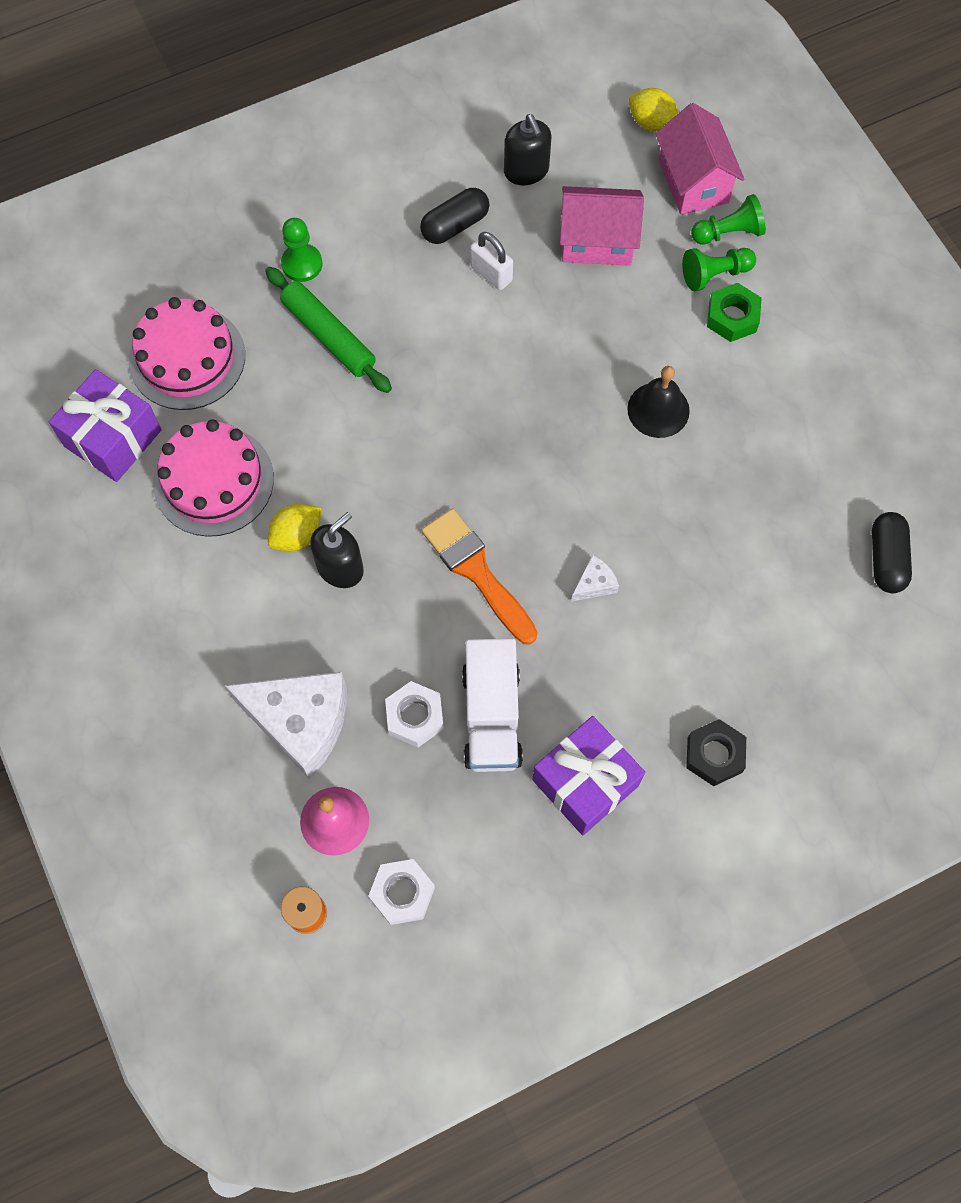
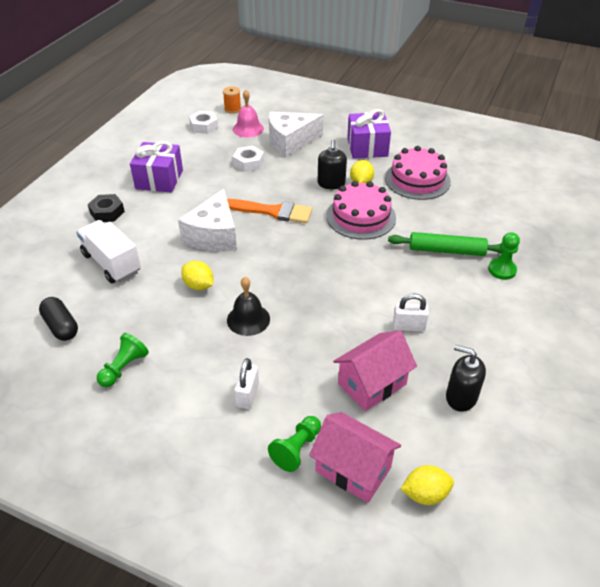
camera: 140 degrees right, 25 degrees down
purple gift [49,369,162,482] -> purple gift moved to [347,109,391,159]
pink cake [129,297,245,410] -> pink cake moved to [326,181,396,240]
black capsule [420,188,489,244] -> none
white truck [462,638,523,772] -> white truck moved to [76,220,141,283]
white cheese [571,555,619,602] -> white cheese [178,189,237,251], size x2.34
green pawn [682,248,756,291] -> green pawn moved to [97,333,149,387]
green nut [707,283,762,342] -> white padlock [234,358,259,409]
none -> yellow lemon [181,261,213,290]

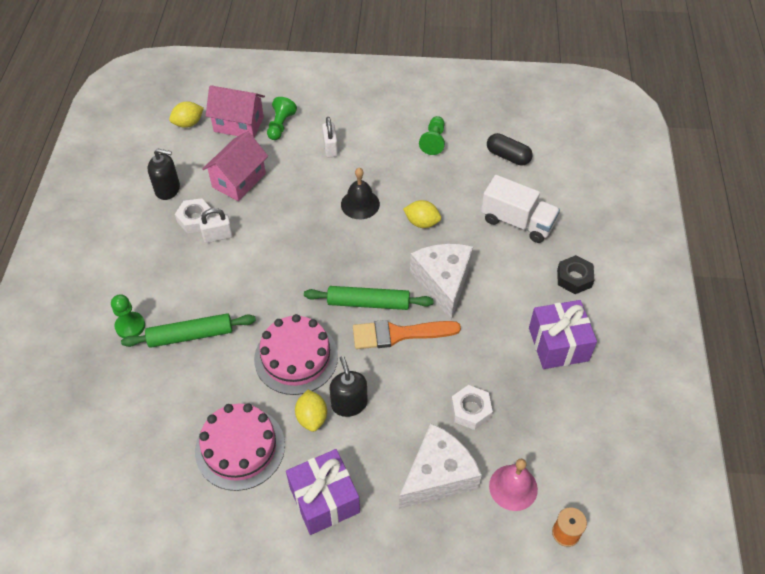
camera: 160 degrees right, 10 degrees up
white nut [189,111,218,134] -> white nut moved to [175,198,214,233]
none -> green rolling pin [304,286,434,310]

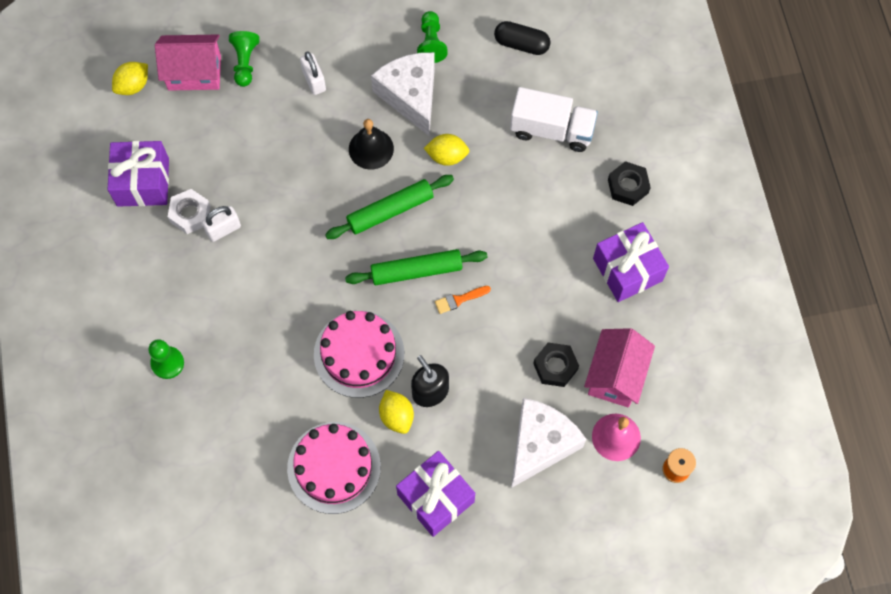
camera: 15 degrees left, 15 degrees up
green rolling pin [121,313,256,348] -> green rolling pin moved to [325,175,454,239]
black soap dispenser [148,149,180,200] -> purple gift [108,141,169,207]
pink house [202,131,268,201] -> pink house moved to [584,328,655,407]
orange brush [353,320,461,349] -> orange brush [435,286,491,314], size x0.49
white cheese [410,244,473,320] -> white cheese moved to [371,52,435,136]
white nut [451,385,493,430] -> black nut [533,342,579,387]

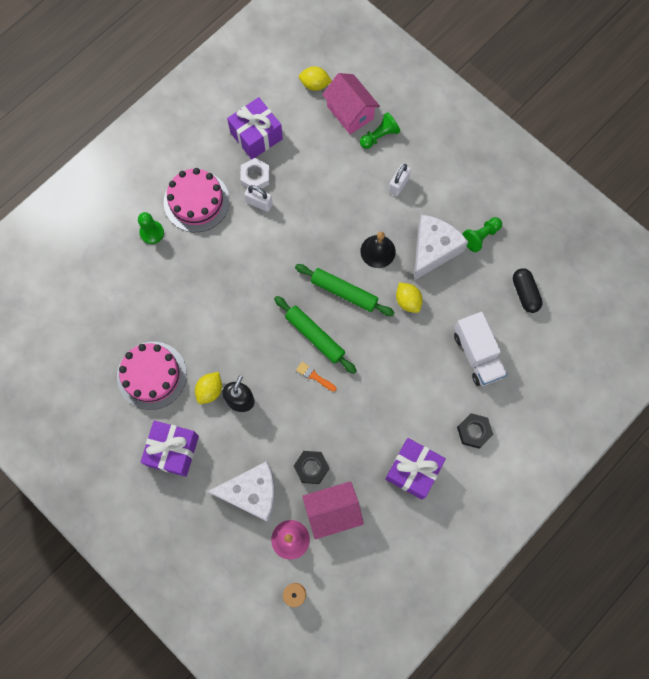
camera: 55 degrees right, 5 degrees up
pink cake [314,311,404,398] -> pink cake moved to [164,168,230,232]

